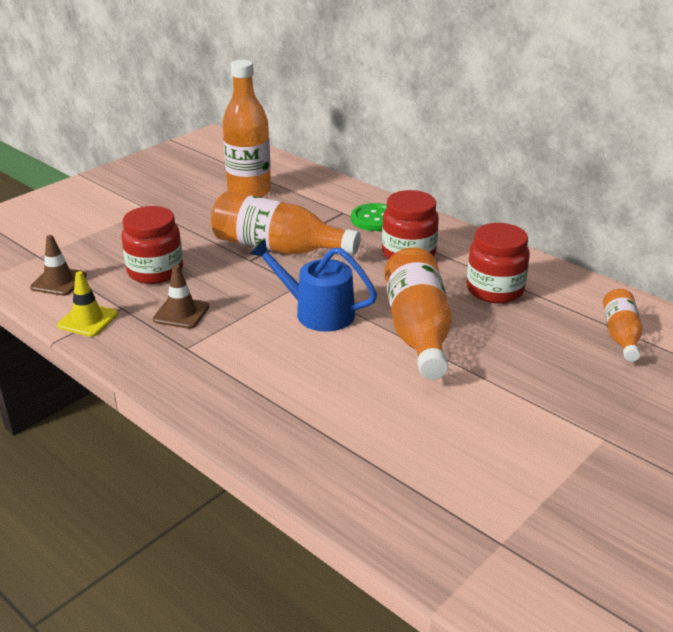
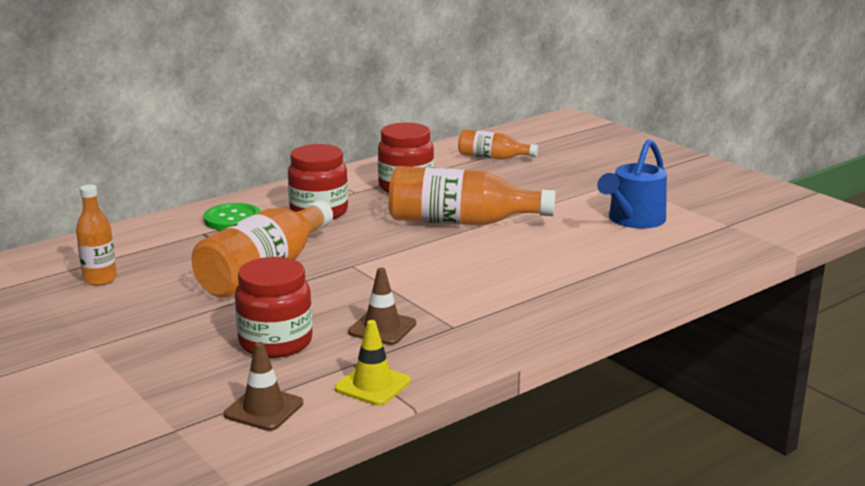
camera: 80 degrees left, 10 degrees down
orange bottle [223,60,271,197] -> orange bottle [76,185,117,286], size x0.55
blue watering can [250,239,377,332] -> blue watering can moved to [597,139,667,229]

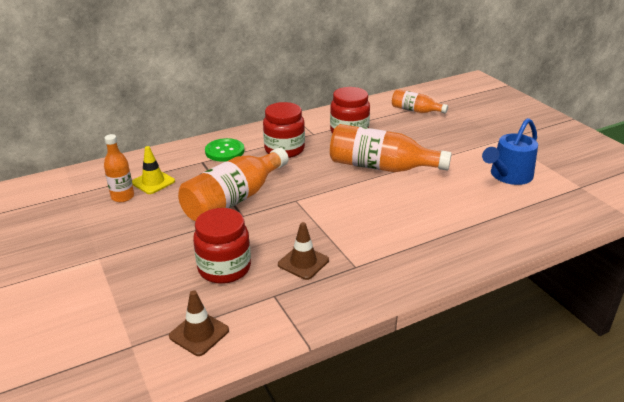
camera: 10 degrees right, 10 degrees up
yellow traffic cone [335,320,411,406] -> yellow traffic cone moved to [132,146,175,194]

